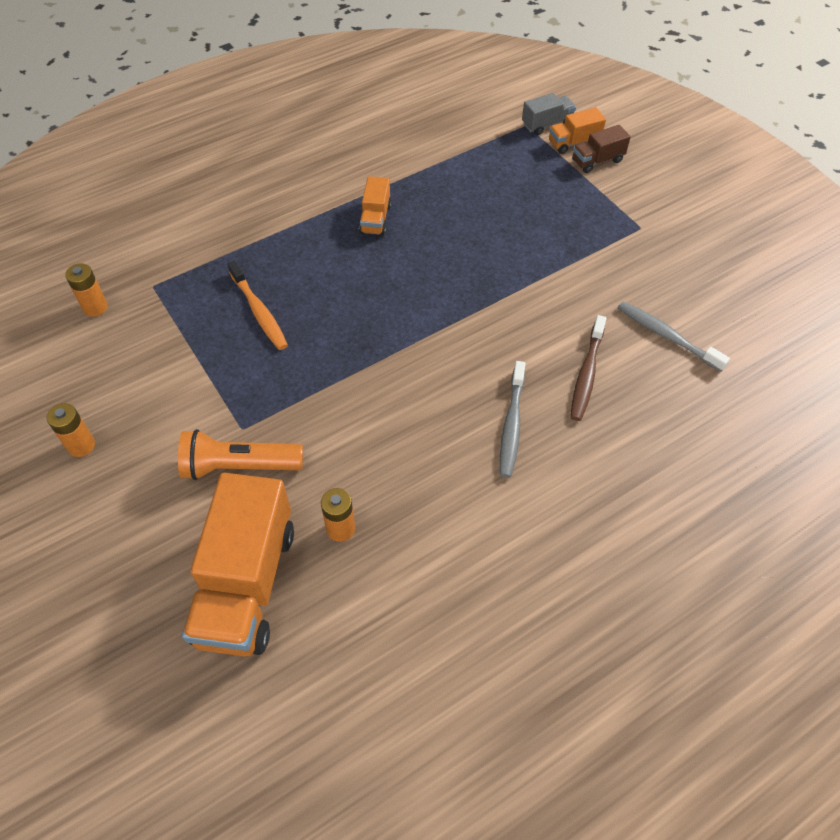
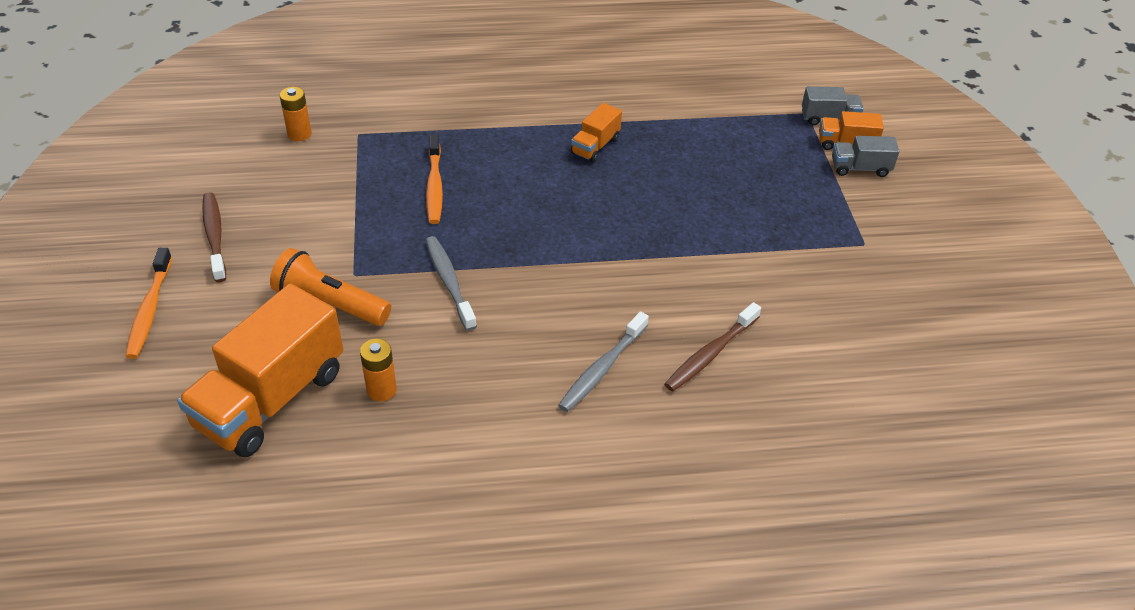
camera: 25 degrees right, 10 degrees down
orange battery [47,403,95,457] -> brown toothbrush [202,192,226,282]
brown truck [572,125,631,173] -> grey truck [832,136,900,177]
grey toothbrush [618,301,730,372] -> grey toothbrush moved to [426,236,477,331]
none -> orange toothbrush [125,248,172,359]

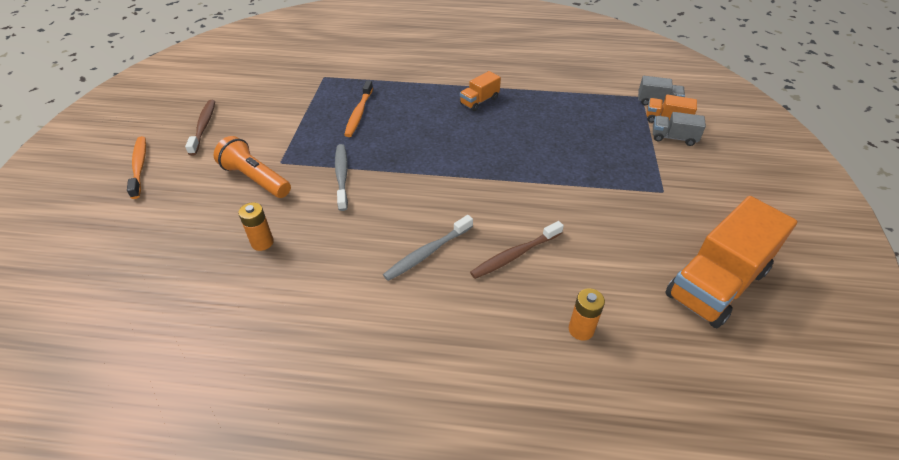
camera: 15 degrees right, 0 degrees up
orange toothbrush [125,248,172,359] -> orange toothbrush turned 150 degrees clockwise [127,136,146,199]
orange truck [177,283,344,457] -> orange truck moved to [665,196,798,328]
orange battery [280,87,312,141] -> orange battery moved to [569,288,605,341]

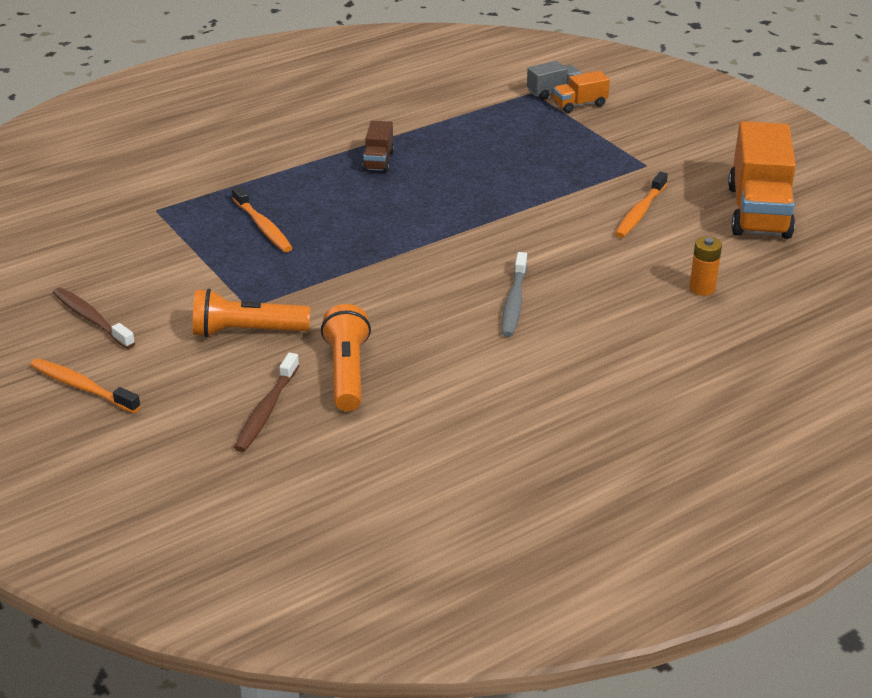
camera: 40 degrees left, 10 degrees down
orange battery [238,202,274,251] -> orange flashlight [321,304,371,411]
grey toothbrush [335,144,348,211] -> none
orange truck [460,71,501,111] -> brown truck [362,121,394,172]
brown toothbrush [470,221,564,279] -> brown toothbrush moved to [234,353,299,452]
grey truck [653,112,706,146] -> none
none -> orange toothbrush [615,172,668,238]

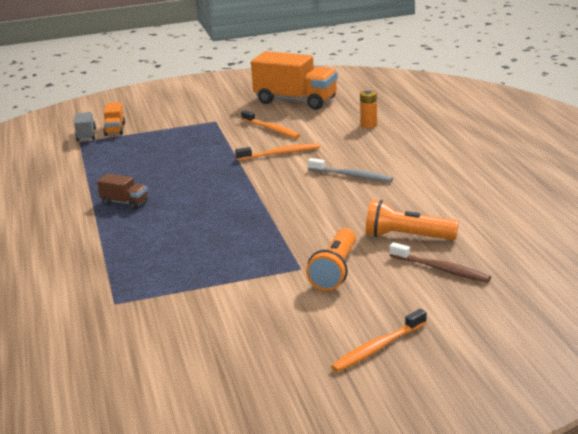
camera: 70 degrees left, 10 degrees down
brown toothbrush [53,287,135,349] -> none
orange toothbrush [232,186,292,252] -> orange toothbrush moved to [235,143,320,161]

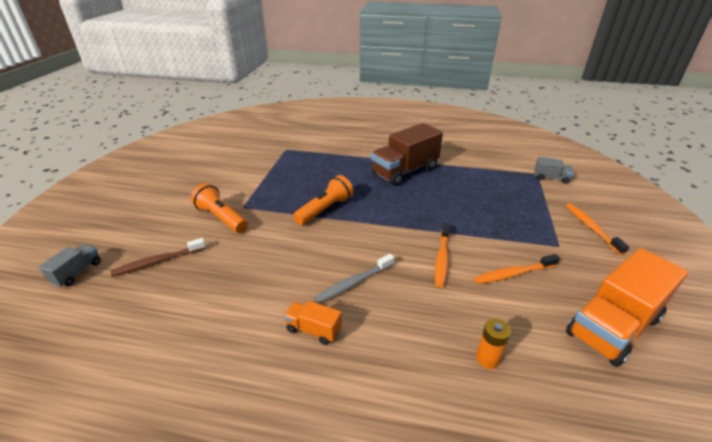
camera: 115 degrees right, 10 degrees up
brown truck [97,173,148,209] -> brown truck [371,123,443,186], size x2.11
orange truck [104,102,125,136] -> orange truck moved to [284,301,342,345]
orange toothbrush [331,309,427,372] -> orange toothbrush moved to [566,204,629,255]
orange flashlight [366,200,459,240] -> orange flashlight moved to [293,175,353,225]
none -> grey truck [39,244,101,287]

